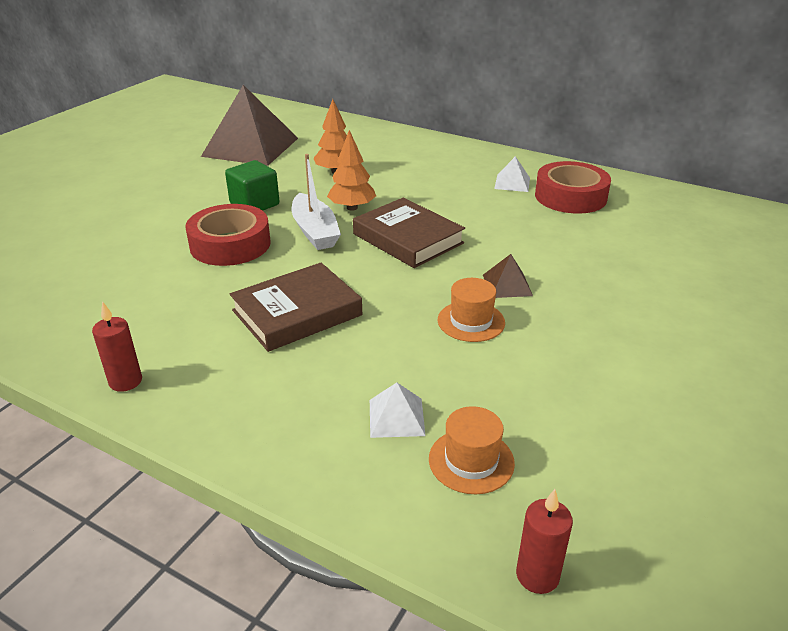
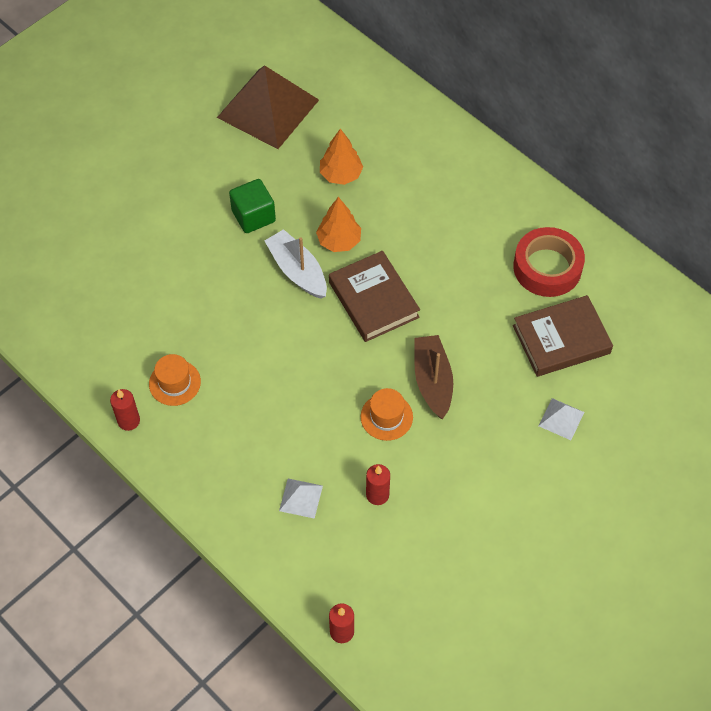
camera: 15 degrees right, 25 degrees up
red tape [185,204,270,266] -> none
brown book [230,263,362,352] -> brown book moved to [513,295,613,377]
white boat [292,154,341,250] -> white boat turned 150 degrees clockwise [265,229,327,299]
orange hat [429,406,515,494] -> orange hat moved to [149,354,201,406]
brown pyramid [483,254,533,298] -> brown boat [414,335,453,419]
white pyramid [494,156,530,192] -> white pyramid moved to [539,398,584,440]
none -> red candle [366,464,390,505]

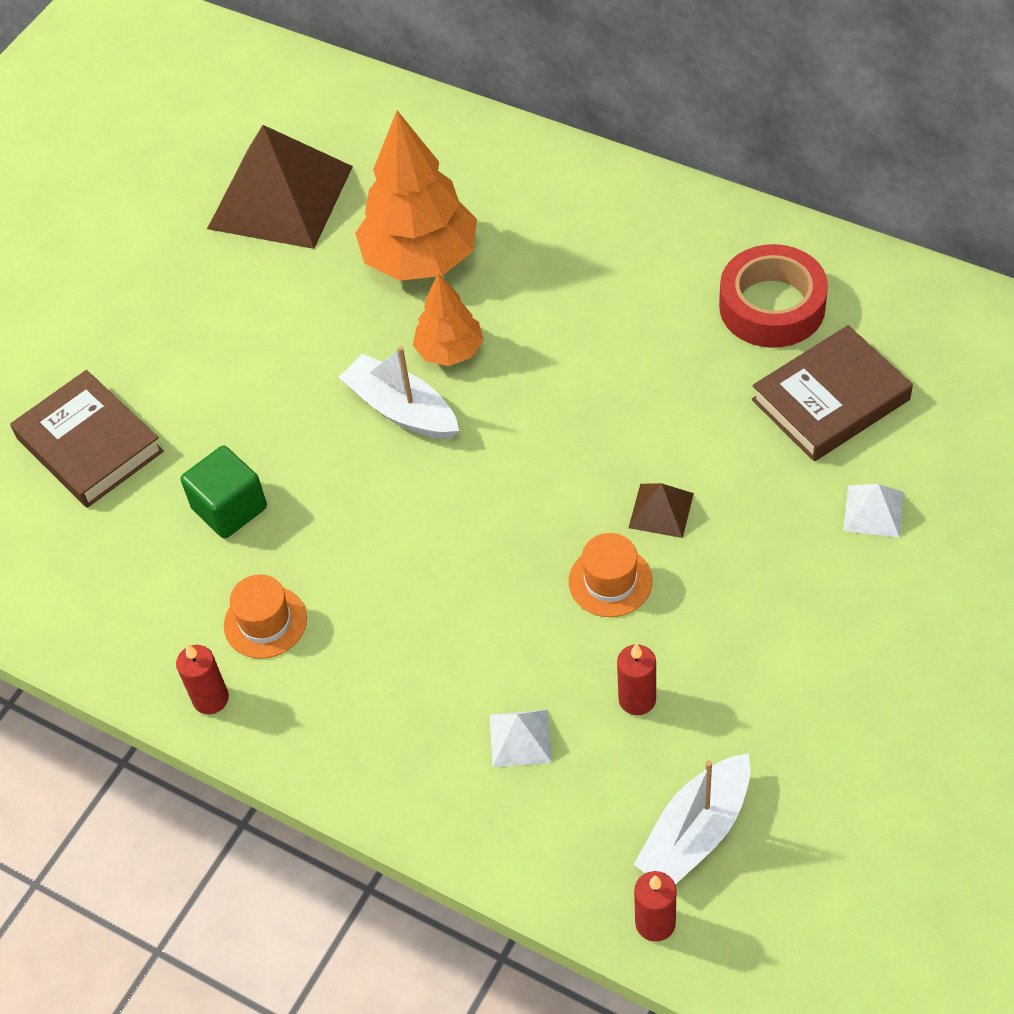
camera: 10 degrees left, 5 degrees down
green cube [229,179,276,233] -> green cube moved to [181,446,267,539]
orange tree [320,129,363,185] -> orange tree [355,110,477,281], size x1.78
brown book [329,251,420,342] -> brown book moved to [10,370,164,508]
brown boat [414,335,453,419] -> brown pyramid [629,483,694,538]
none -> white boat [633,753,751,885]

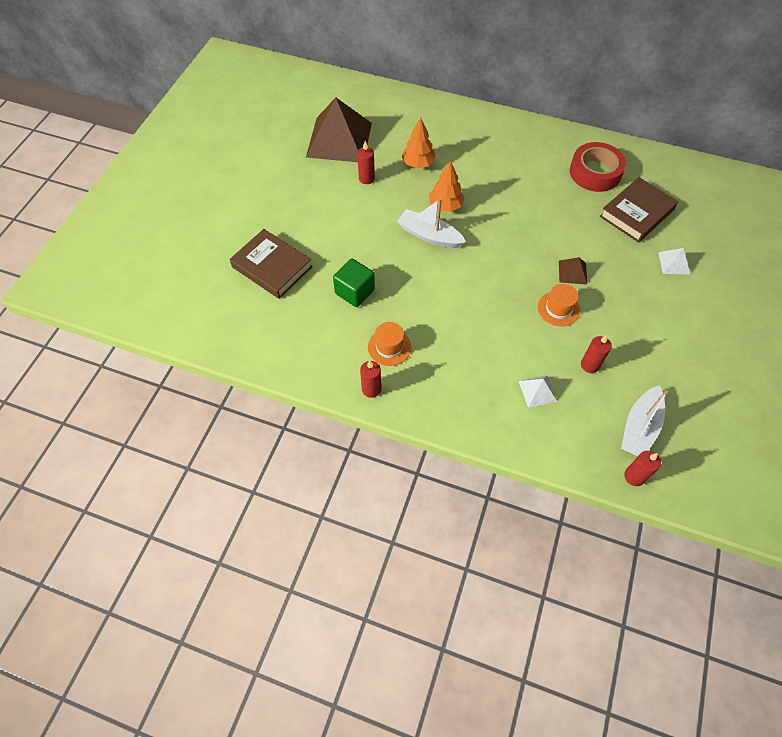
camera: 15 degrees left, 5 degrees up
orange tree [355,110,477,281] -> orange tree [402,117,436,168], size x0.56
none -> red candle [357,141,375,184]

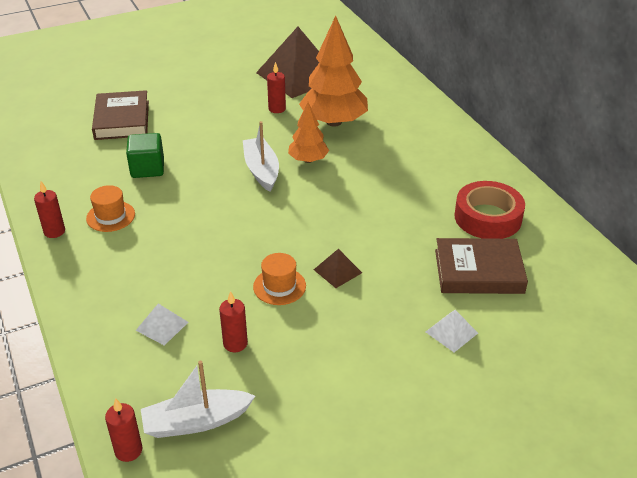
camera: 45 degrees right, 20 degrees down
orange tree [402,117,436,168] -> orange tree [299,16,368,127], size x1.78

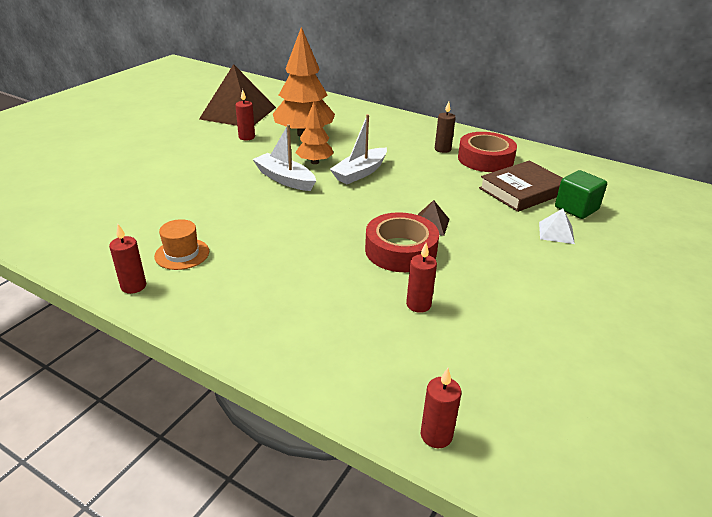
camera: 35 degrees left, 5 degrees down
brown book [92,90,149,140] -> none
green cube [126,133,164,178] -> green cube moved to [555,170,607,219]
white pyramid [135,304,188,346] -> none
white boat [141,361,255,438] -> white boat moved to [330,114,387,184]
orange hat [253,253,306,305] -> red tape [365,212,439,272]
none -> brown candle [435,101,456,153]

